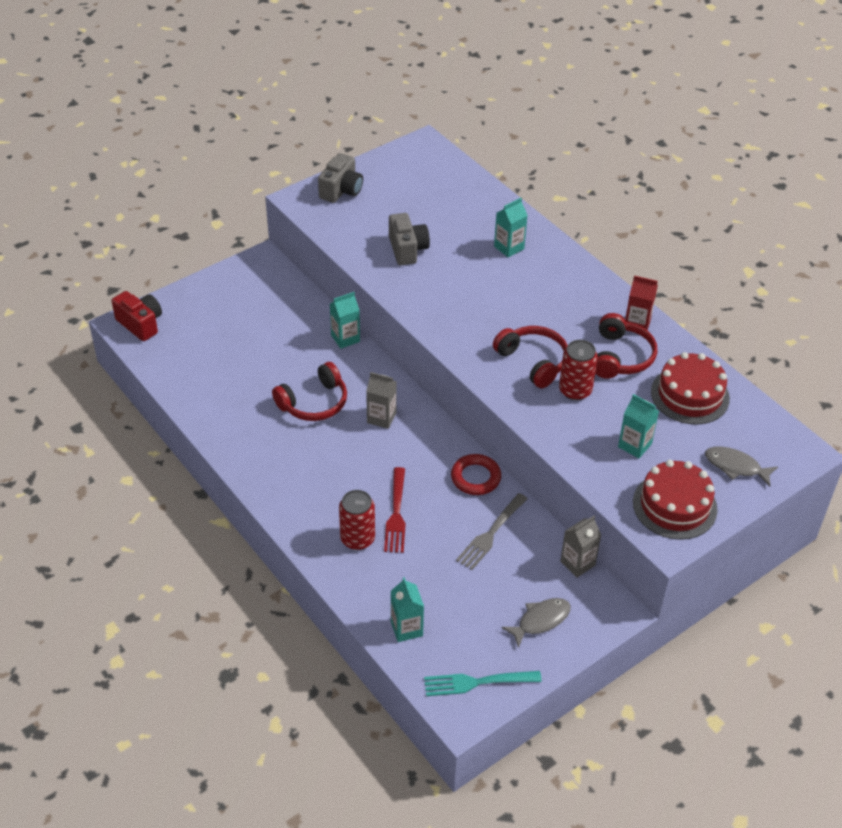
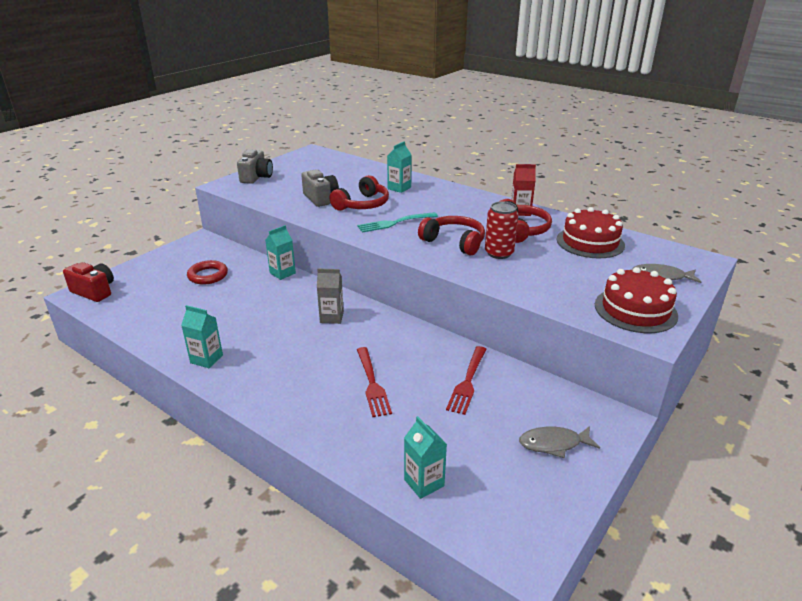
camera: 15 degrees left, 15 degrees down
red headphones [272,362,347,421] -> red headphones moved to [329,175,389,211]
red can [339,490,375,550] -> none
turquoise fork [424,671,542,696] -> turquoise fork moved to [357,212,438,233]
red ring [451,454,501,495] -> red ring moved to [187,260,228,285]
grey fork [456,493,528,570] -> red fork [446,346,486,415]
grey fish [501,598,571,648] -> grey fish turned 135 degrees counterclockwise [519,426,600,458]
grey carton [560,516,601,578] -> none
turquoise carton [618,394,659,458] -> turquoise carton moved to [181,305,223,368]

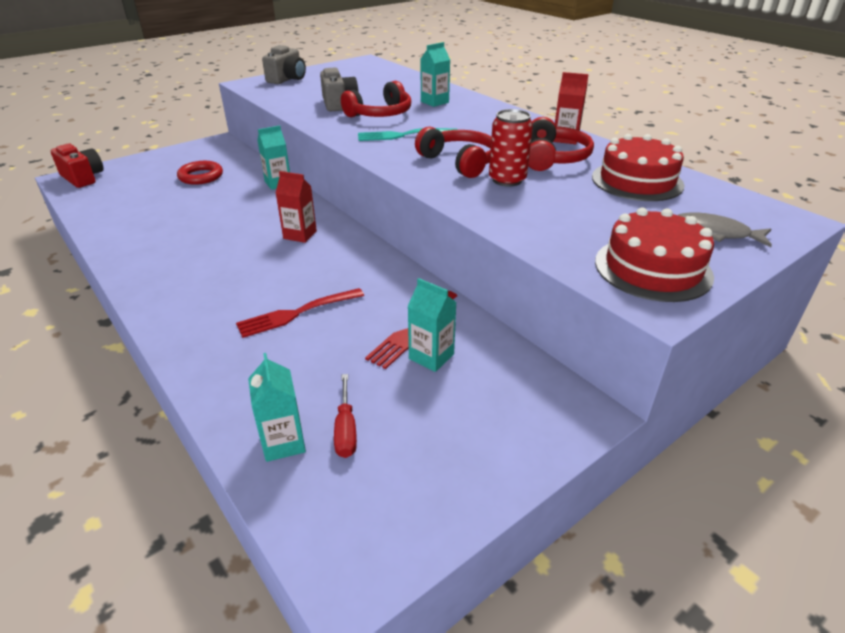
camera: 15 degrees right, 5 degrees up
turquoise carton [181,305,223,368] -> turquoise carton moved to [407,278,456,372]
grey carton [317,268,344,324] -> red carton [275,171,317,243]
red fork [357,347,392,417] -> red fork turned 60 degrees clockwise [236,288,364,338]
grey fish [519,426,600,458] -> none
none -> red screwdriver [334,374,357,458]

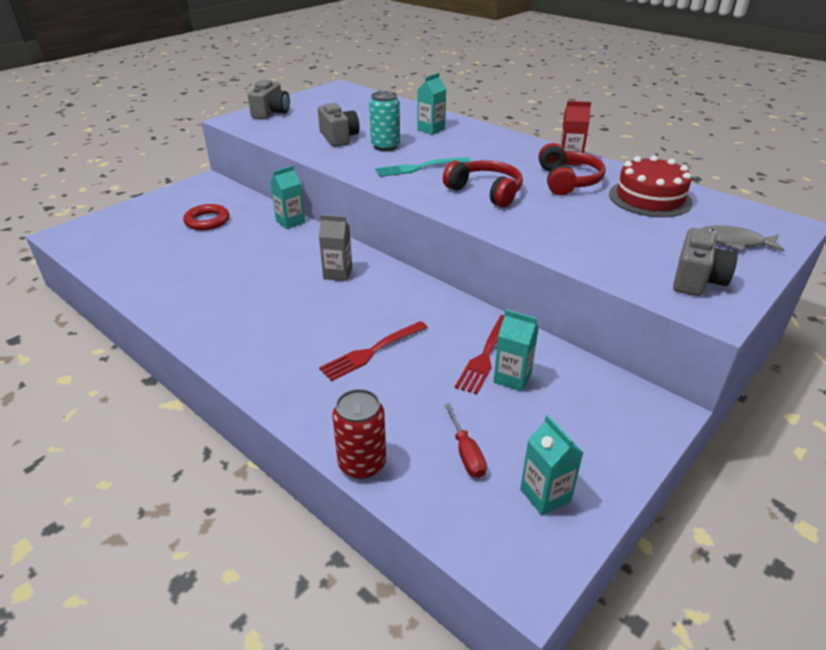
camera: 10 degrees left, 0 degrees up
red camera [51,143,104,188] -> none
turquoise carton [248,353,306,462] -> turquoise carton moved to [520,415,583,516]
red carton [275,171,317,243] -> grey carton [319,215,352,281]
red headphones [341,81,411,117] -> turquoise can [369,91,400,151]
red can [489,109,533,187] -> red can moved to [332,389,386,479]
red cake [595,208,714,302] -> grey camera [673,228,738,296]

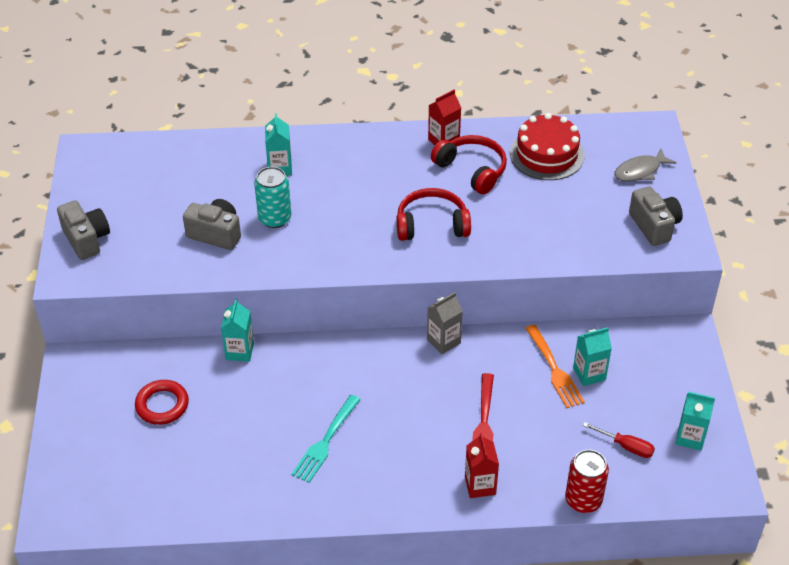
camera: 45 degrees left, 10 degrees up
grey carton [319,215,352,281] -> grey carton moved to [427,292,463,354]
turquoise fork [375,157,471,177] -> turquoise fork moved to [291,395,361,483]
red fork [455,315,505,394] -> orange fork [525,325,585,408]
none -> red carton [465,433,499,498]

